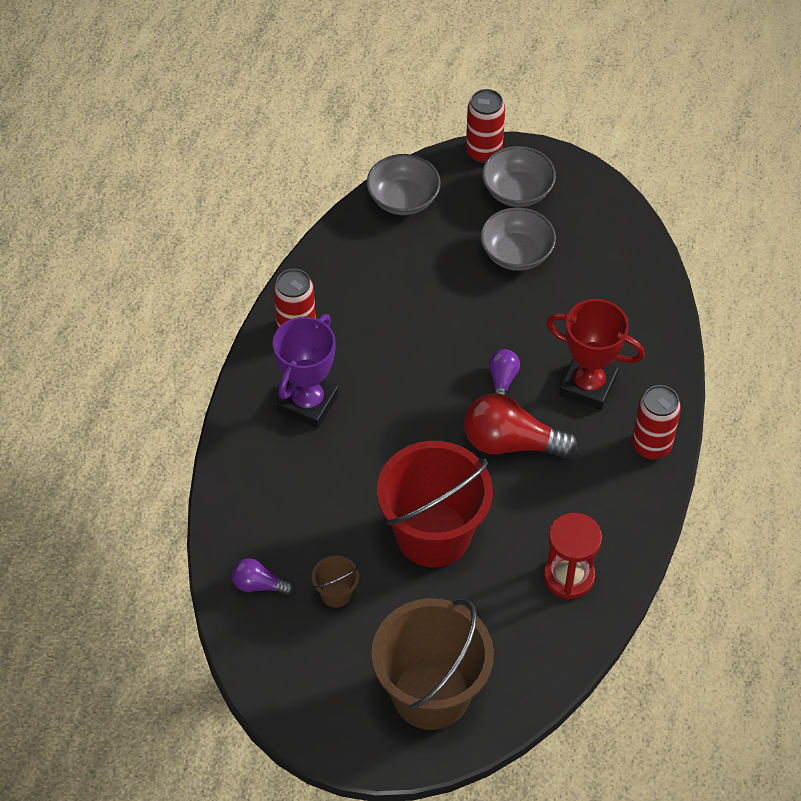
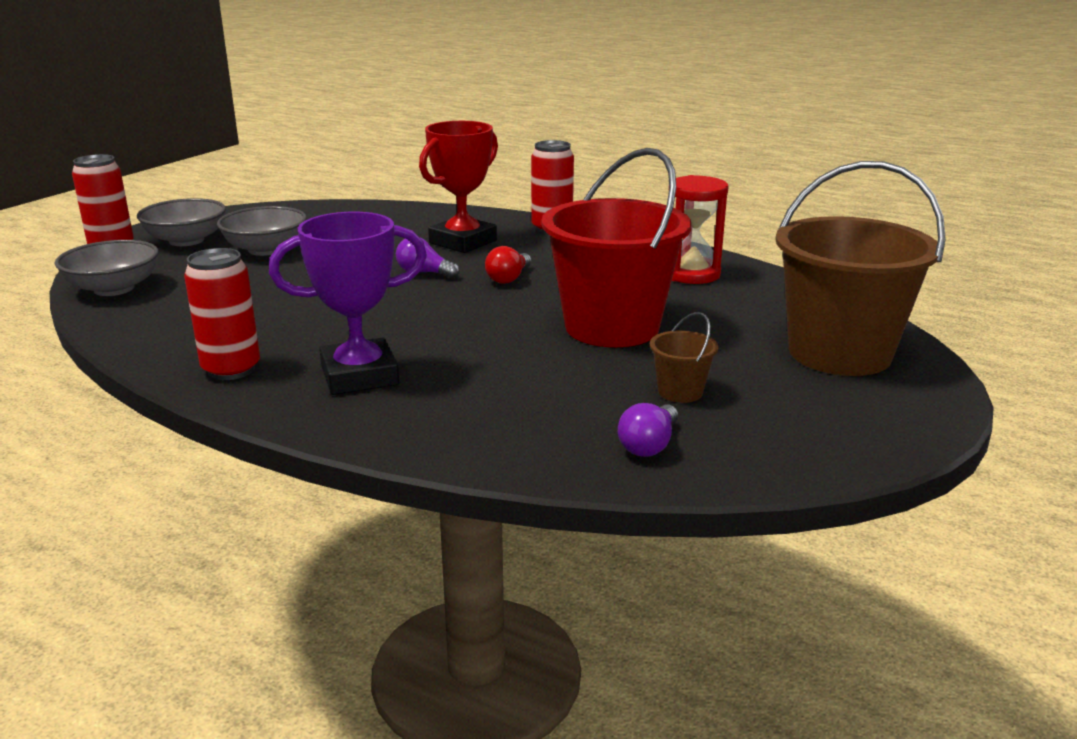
camera: 75 degrees left, 30 degrees down
purple trophy [273,314,338,428] -> purple trophy turned 60 degrees counterclockwise [269,212,427,395]
red light bulb [464,394,578,458] -> red light bulb [485,246,532,284], size x0.53

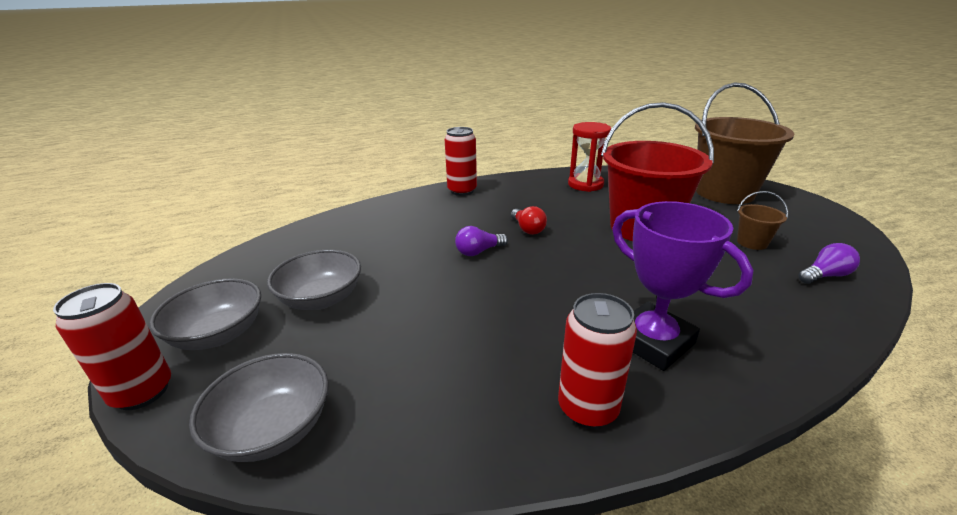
camera: 50 degrees left, 5 degrees up
purple trophy [269,212,427,395] -> purple trophy turned 60 degrees counterclockwise [612,201,754,371]
red trophy [419,121,498,253] -> none
purple light bulb [618,403,678,457] -> purple light bulb turned 90 degrees counterclockwise [799,243,860,284]

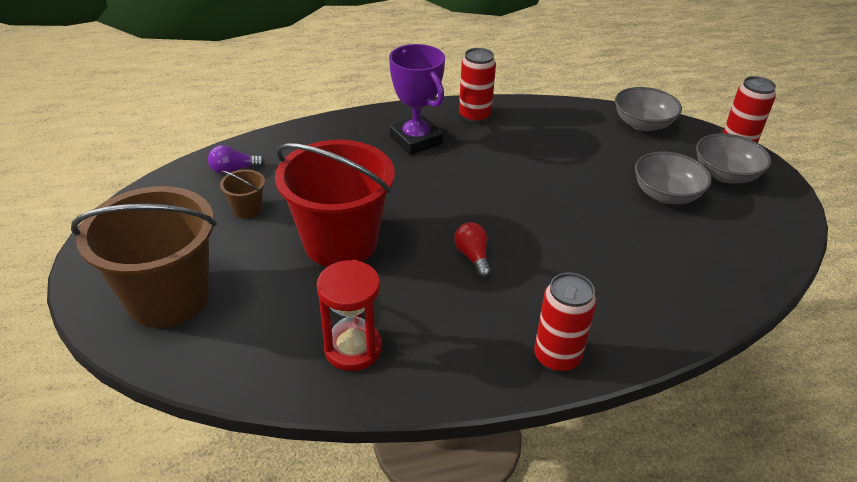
camera: 175 degrees left, 10 degrees up
purple light bulb [455,226,508,256] -> none

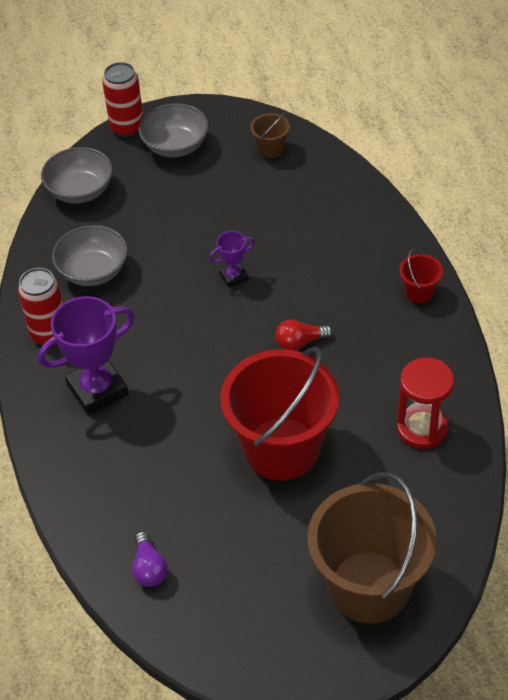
camera: 85 degrees left, 10 degrees up
brown bucket [220,169,265,219] -> brown bucket moved to [250,112,290,159]
red can [534,273,596,373] -> red bucket [399,249,443,303]
grey bowl [635,151,712,204] -> grey bowl moved to [52,225,128,286]
none -> purple trophy [209,231,255,288]

